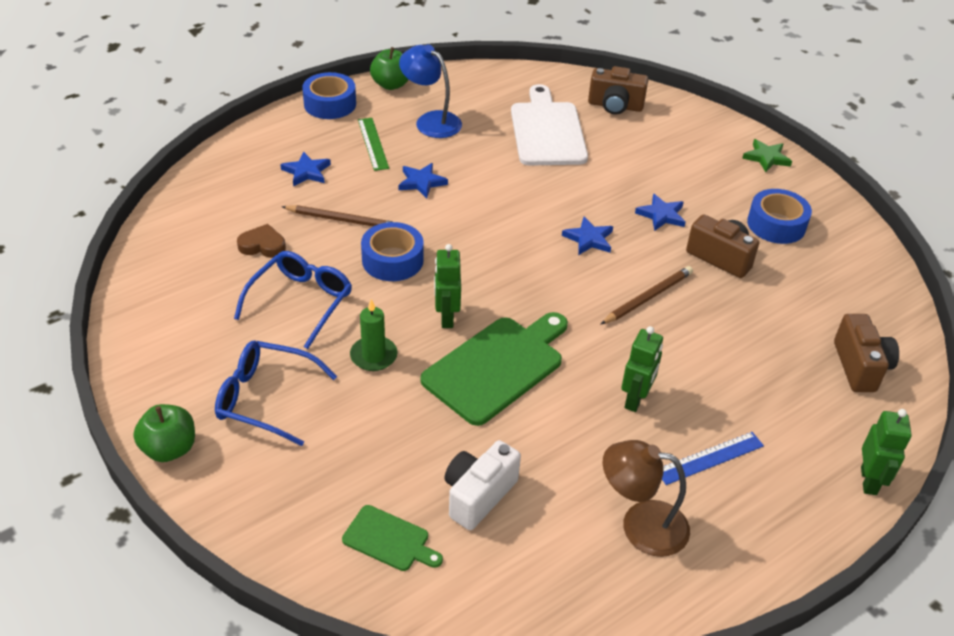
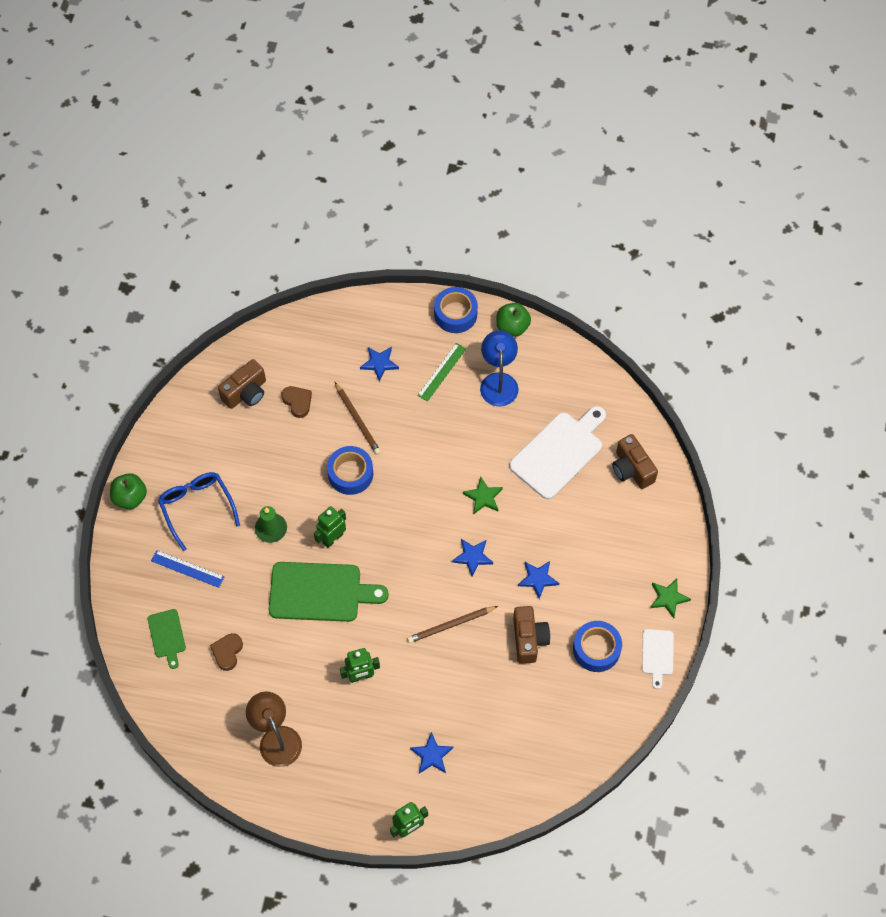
camera: 50 degrees right, 20 degrees up
blue glasses [234,251,352,349] -> none
blue star [399,163,448,198] -> blue star moved to [410,732,453,774]
white camera [445,440,521,530] -> brown heart [210,633,243,671]
brown pencil [600,266,693,325] -> brown pencil turned 150 degrees clockwise [407,606,498,643]
blue ruler [662,432,764,485] -> blue ruler moved to [151,550,224,588]
brown camera [834,314,899,392] -> brown camera moved to [218,359,266,409]
none -> green star [463,477,503,514]
none -> white cutting board [642,629,674,689]

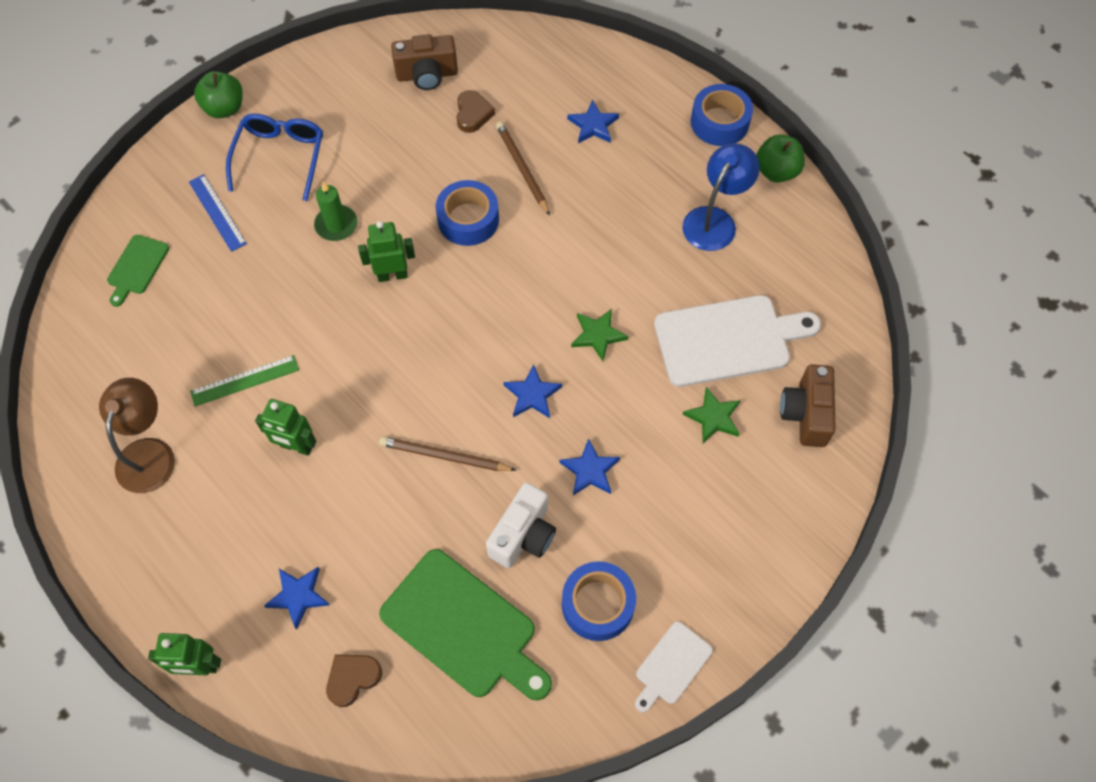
camera: 35 degrees right, 0 degrees up
brown heart [210,633,243,671] -> brown heart moved to [326,654,382,707]
green cutting board [269,562,389,622] -> green cutting board moved to [379,549,552,700]
brown pencil [335,382,381,455] -> brown pencil turned 150 degrees clockwise [496,121,550,216]
green ruler [417,343,466,402] -> green ruler moved to [190,355,299,407]
brown camera [513,606,550,664] -> white camera [486,482,556,568]
green star [650,579,691,618] -> green star moved to [683,387,741,443]

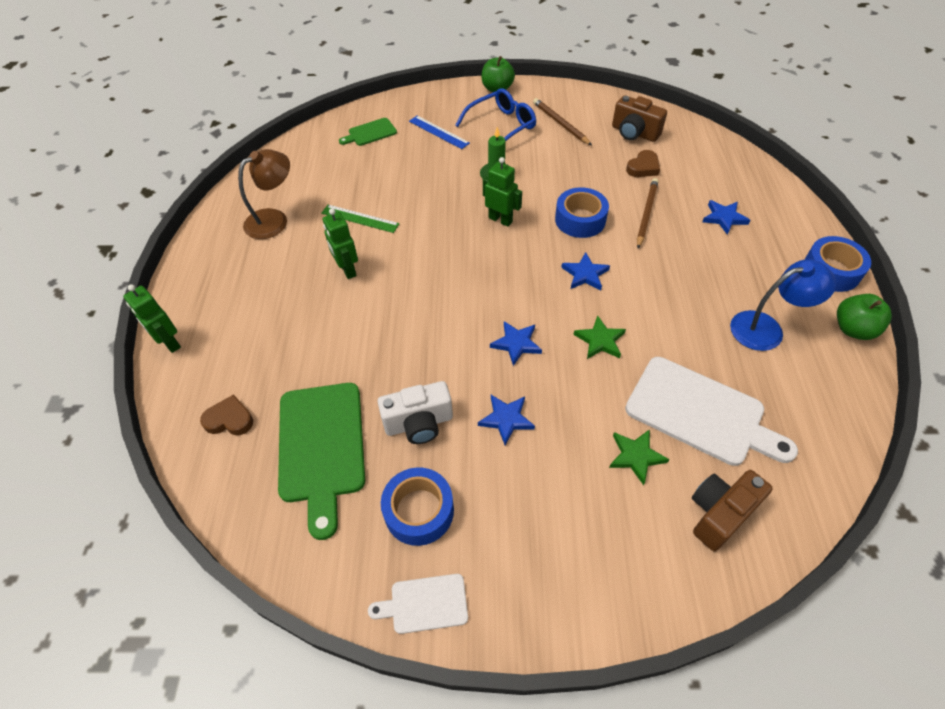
camera: 45 degrees right, 10 degrees down
blue ruler [189,174,247,252] -> blue ruler turned 60 degrees counterclockwise [409,116,470,149]
blue star [264,567,330,630] -> blue star moved to [561,252,610,291]
brown pencil [379,436,517,471] -> brown pencil moved to [533,98,592,145]

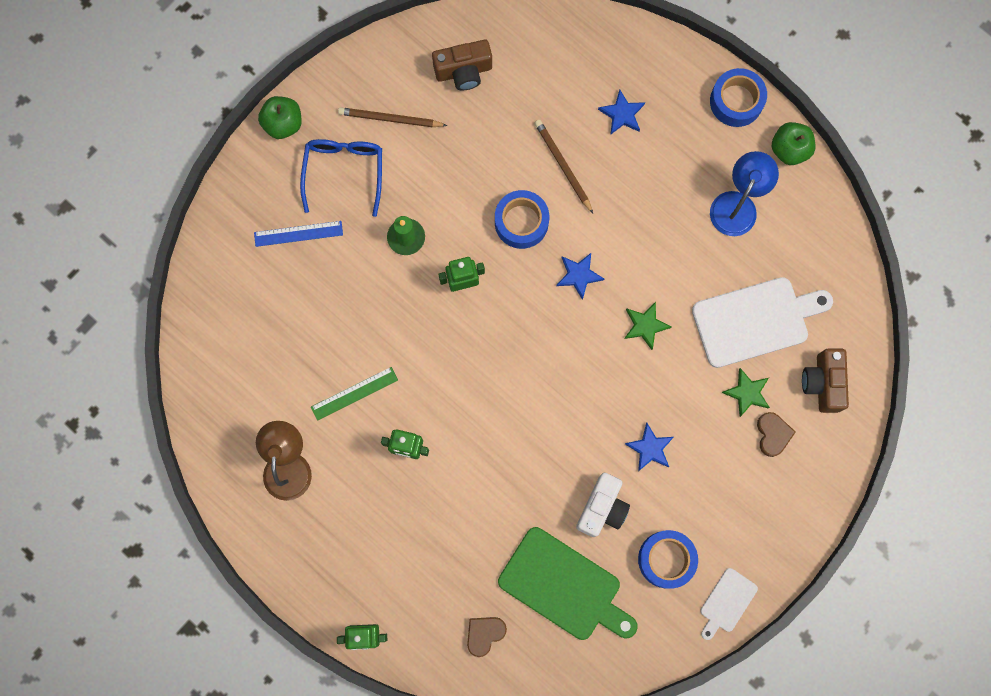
camera: 50 degrees left, 25 degrees up
green cutting board [339,118,397,146] -> none
blue star [490,321,542,366] -> none
brown heart [626,150,660,177] -> brown heart moved to [757,412,796,457]

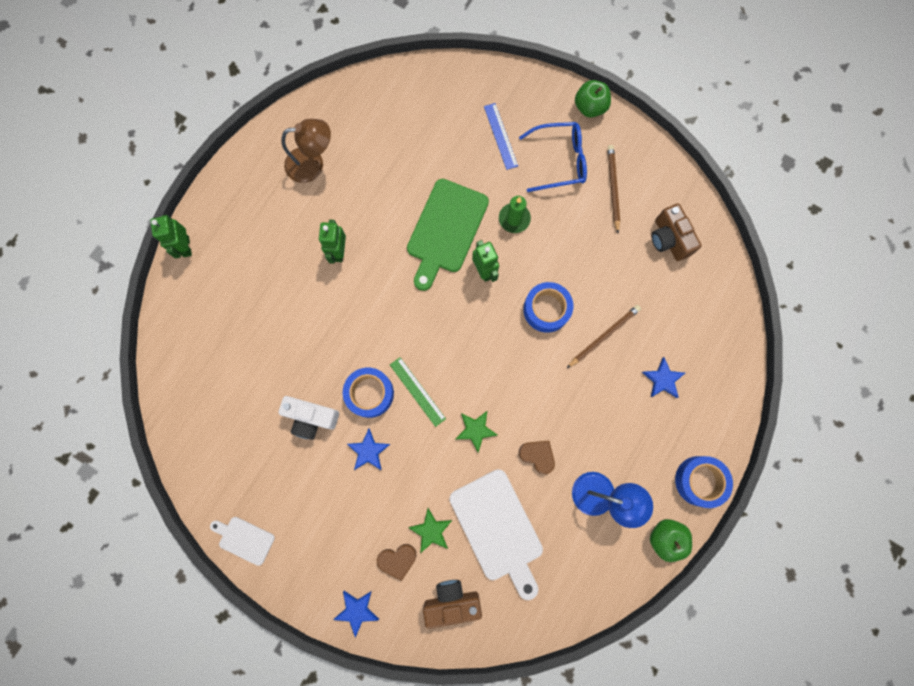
camera: 80 degrees right, 0 degrees up
green ruler [311,367,398,421] -> green ruler moved to [390,357,446,427]
brown heart [467,617,507,657] -> brown heart moved to [519,441,555,474]
green cutting board [498,527,638,640] -> green cutting board moved to [407,179,489,291]
blue star [556,253,604,300] -> blue star moved to [333,591,379,637]
blue tape [638,530,698,589] -> blue tape moved to [343,368,394,418]

